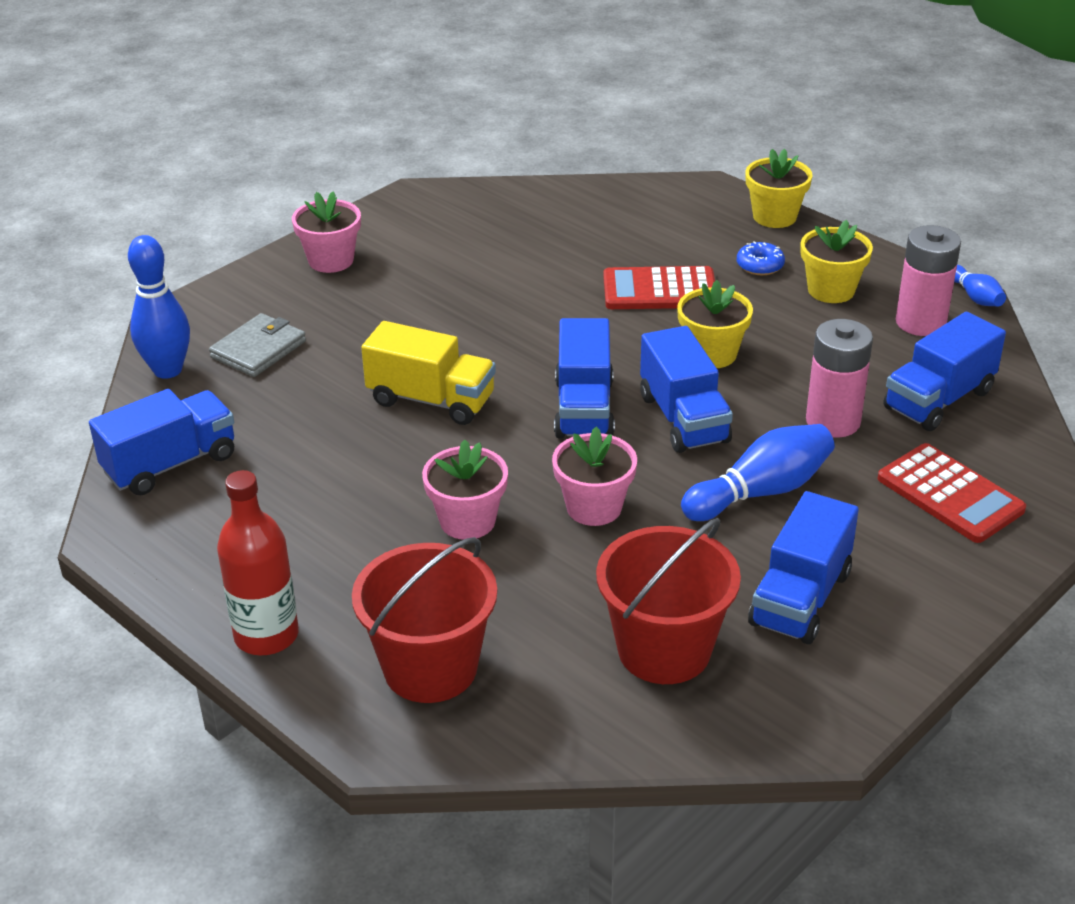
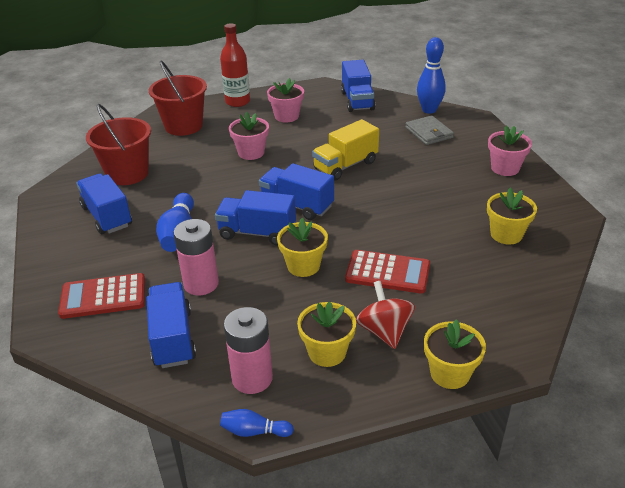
camera: 120 degrees right, 0 degrees up
pink flower pot [552,426,637,526] -> pink flower pot moved to [267,78,304,123]
red calculator [603,266,715,309] -> red calculator turned 75 degrees clockwise [345,250,430,293]
blue donut [737,241,785,275] -> red spinning top [356,281,415,349]
none -> yellow flower pot [487,188,537,245]

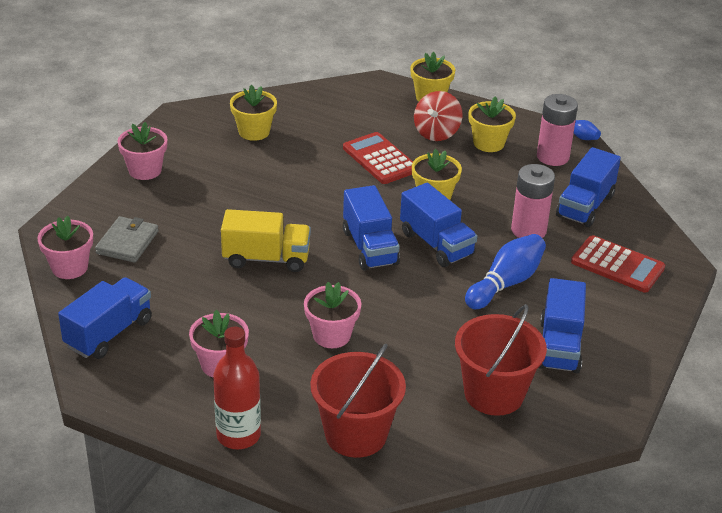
camera: 140 degrees left, 0 degrees up
blue bowling pin [417,37,446,114] -> pink flower pot [38,216,93,279]

